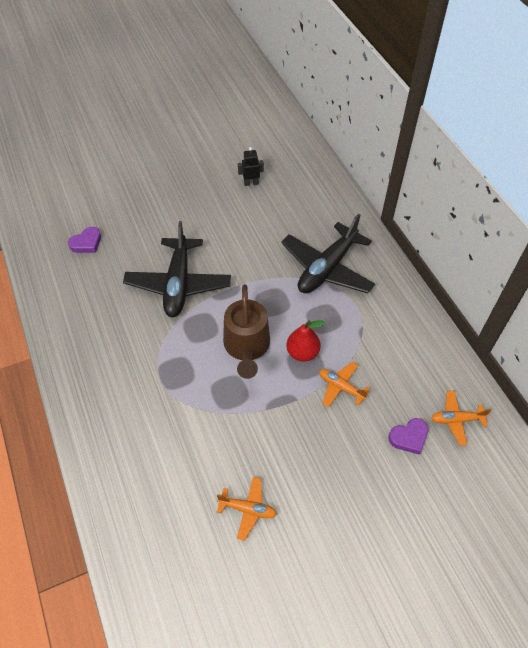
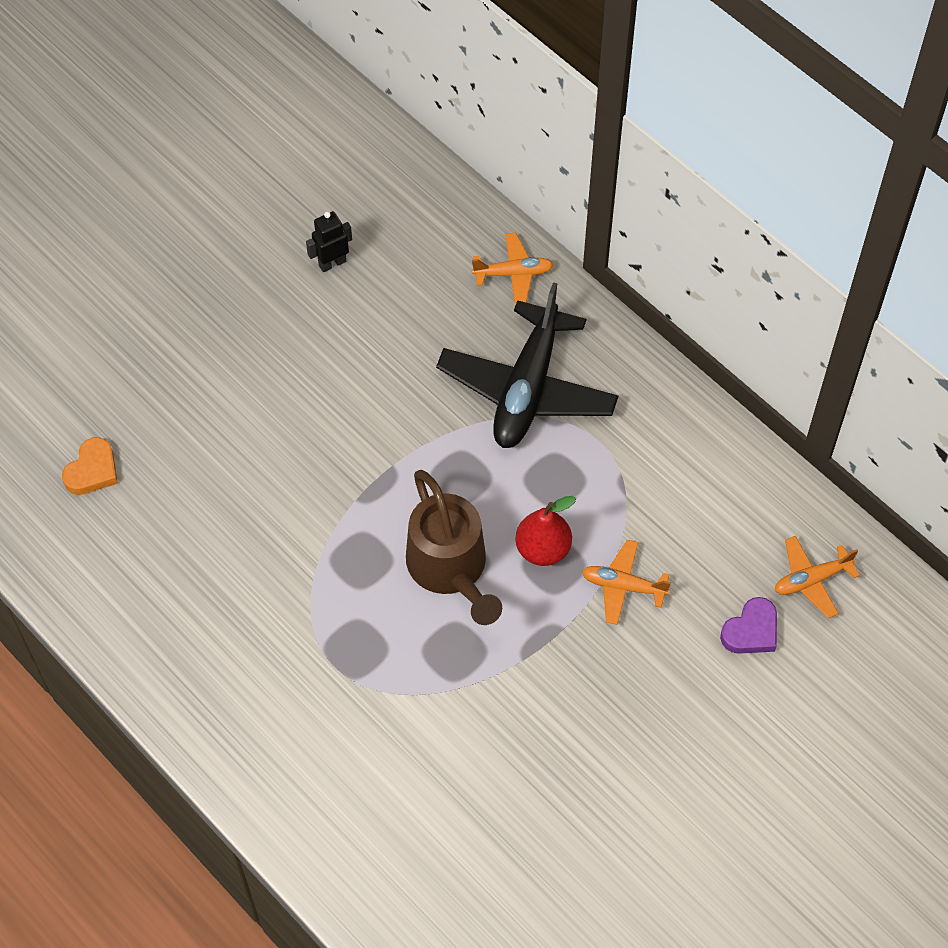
camera: 20 degrees left, 5 degrees up
purple heart [68,227,101,253] -> orange heart [62,437,118,495]
black plane [123,221,231,317] -> none
orange plane [217,476,277,541] -> orange plane moved to [472,233,553,306]

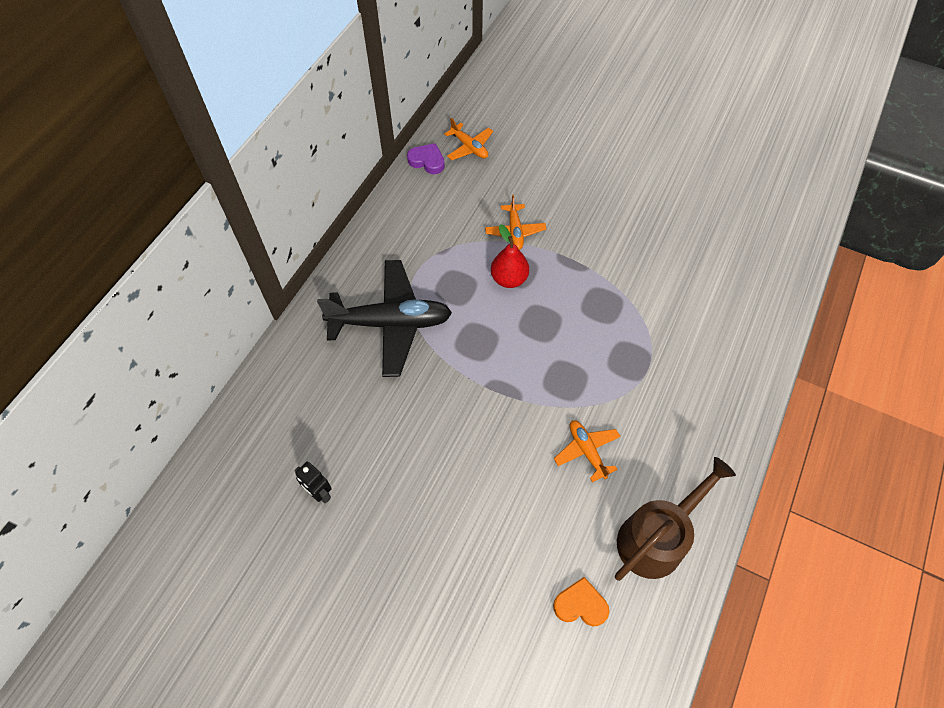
camera: 110 degrees left, 0 degrees up
brown watering can [406,470,502,625] -> brown watering can moved to [615,457,736,581]
orange plane [472,233,553,306] -> orange plane moved to [554,420,621,482]
purple heart [720,597,777,654] -> purple heart moved to [407,143,445,174]

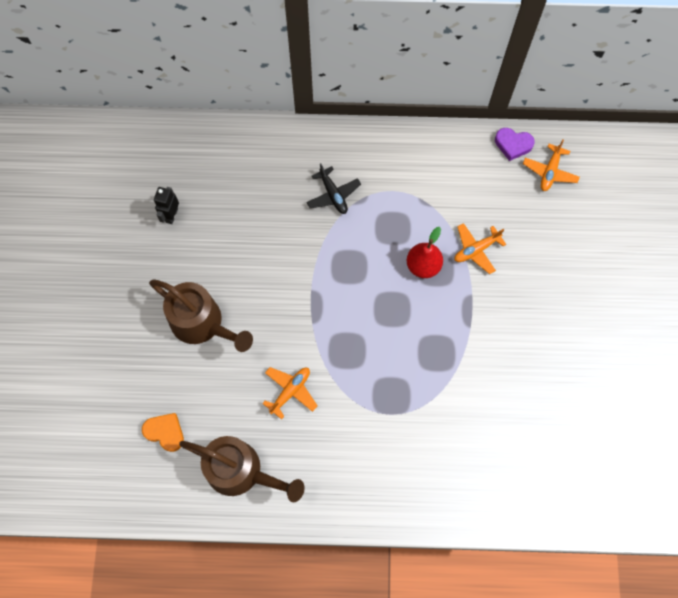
camera: 65 degrees right, 10 degrees up
black plane [317,260,452,377] -> black plane [306,163,361,214], size x0.49
purple heart [407,143,445,174] -> purple heart turned 105 degrees clockwise [495,128,535,161]
orange heart [553,577,609,626] -> orange heart turned 45 degrees counterclockwise [142,413,184,452]
none -> brown watering can [149,280,253,352]

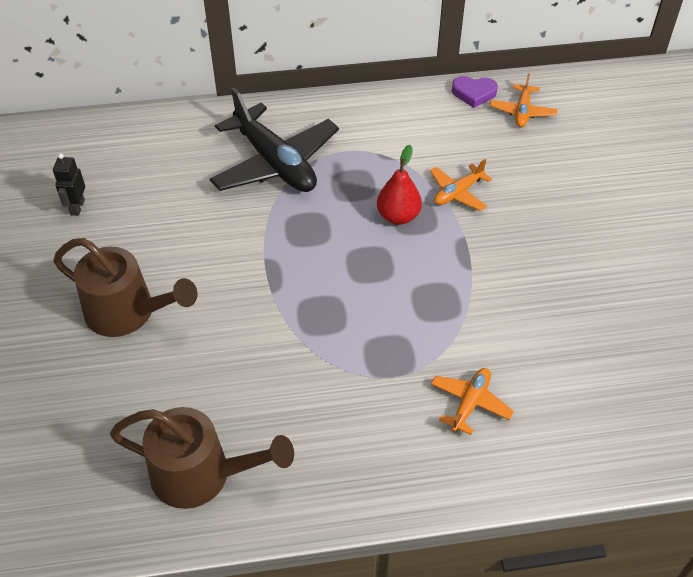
camera: 10 degrees left, 20 degrees down
orange heart [142,413,184,452] -> none
orange plane [262,367,317,419] -> orange plane moved to [431,368,514,435]
black plane [306,163,361,214] -> black plane [210,87,339,192], size x2.05

